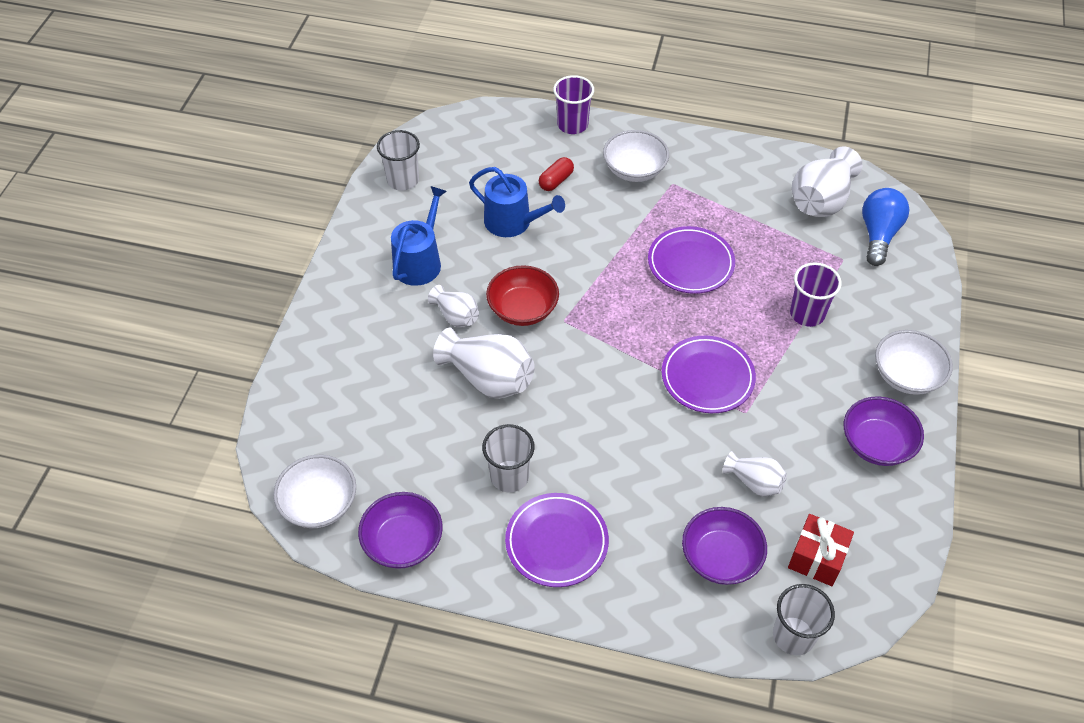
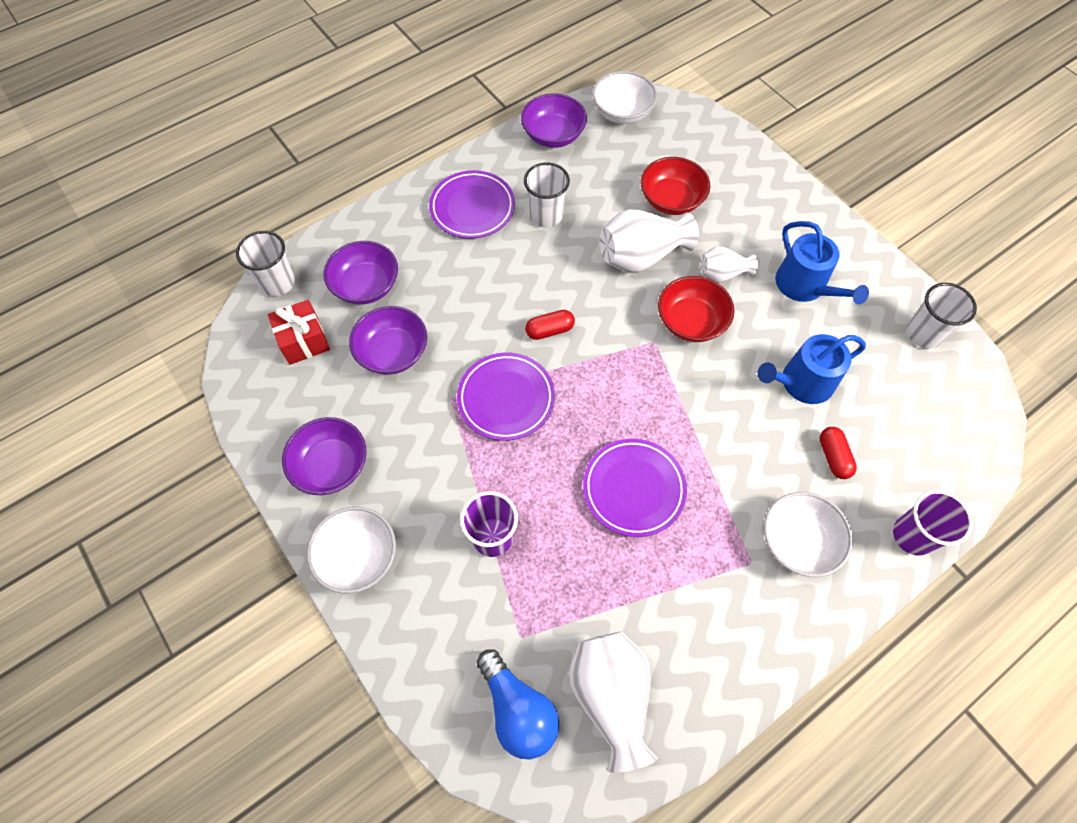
camera: 130 degrees right, 10 degrees up
white vase [723,451,787,497] -> purple bowl [349,306,427,375]
none -> red capsule [525,310,575,340]
none -> red bowl [640,157,710,215]

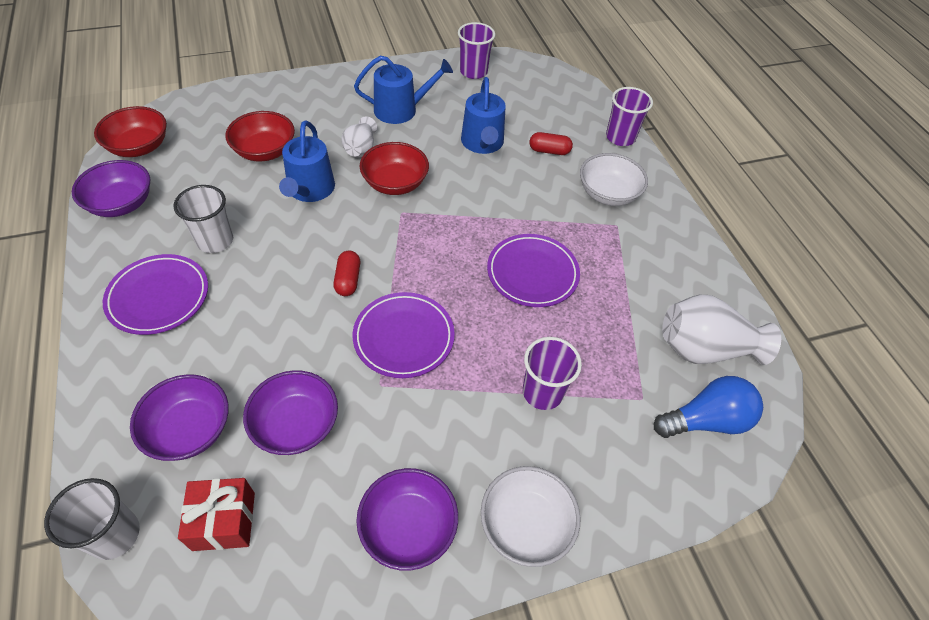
camera: 75 degrees left, 10 degrees down
white bowl [592,71,657,124] -> red bowl [94,106,167,157]
white vase [599,209,699,273] -> blue watering can [279,120,335,202]
white cup [906,283,977,349] -> purple cup [458,22,495,79]

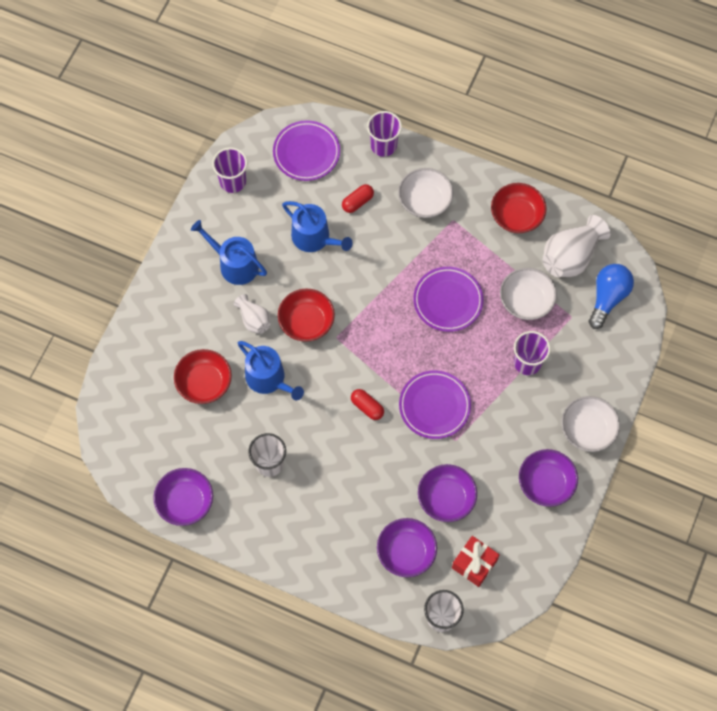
camera: 45 degrees left, 15 degrees up
red bowl [94,106,167,157] -> red bowl moved to [491,183,547,233]
purple plate [103,254,208,335] -> purple plate moved to [273,120,340,181]
blue watering can [354,56,453,124] -> blue watering can turned 90 degrees counterclockwise [191,220,267,285]
none -> white bowl [500,268,557,320]

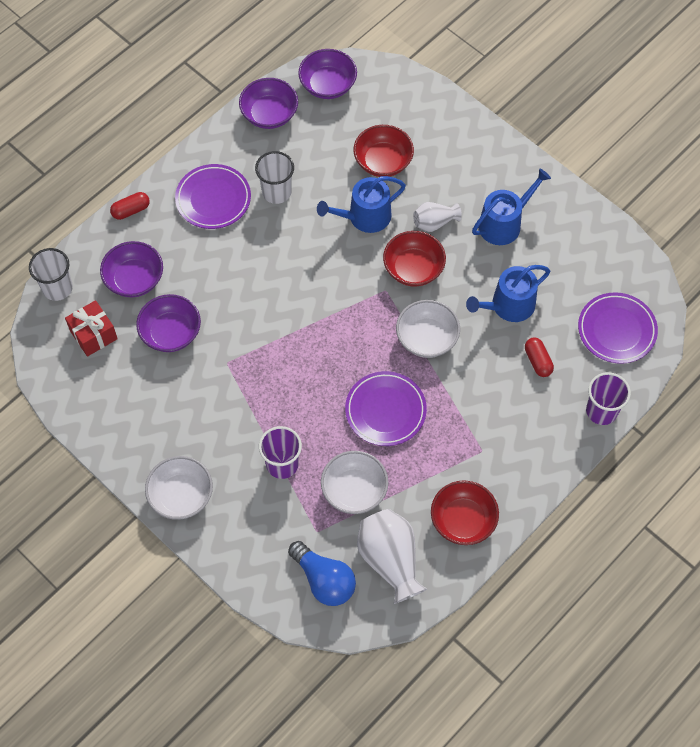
camera: 110 degrees right, 5 degrees down
purple cup [212,147,247,193] -> none
red capsule [351,389,384,420] -> red capsule moved to [110,192,150,220]
white bowl [398,168,453,218] -> white bowl moved to [396,300,460,358]
purple plate [399,370,471,439] -> purple plate moved to [175,164,251,229]
purple bowl [519,449,578,507] -> purple bowl moved to [298,49,357,99]

